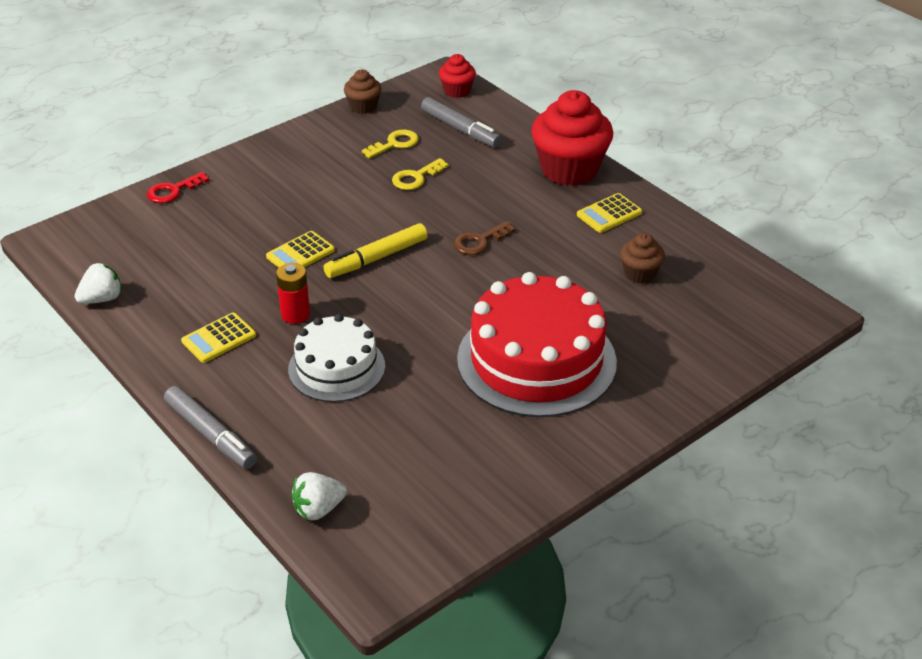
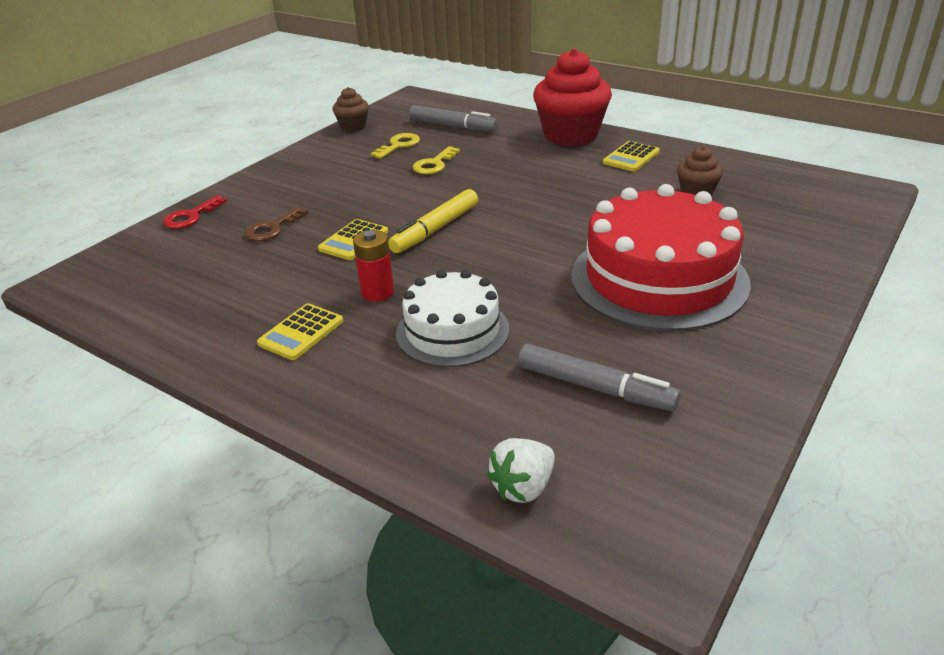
camera: 15 degrees left, 5 degrees down
white strawberry [75,263,122,304] -> none
grey marker [164,386,257,469] -> grey marker moved to [518,344,681,411]
red cupcake [439,54,476,98] -> none
brown key [454,221,516,255] -> brown key moved to [244,206,308,241]

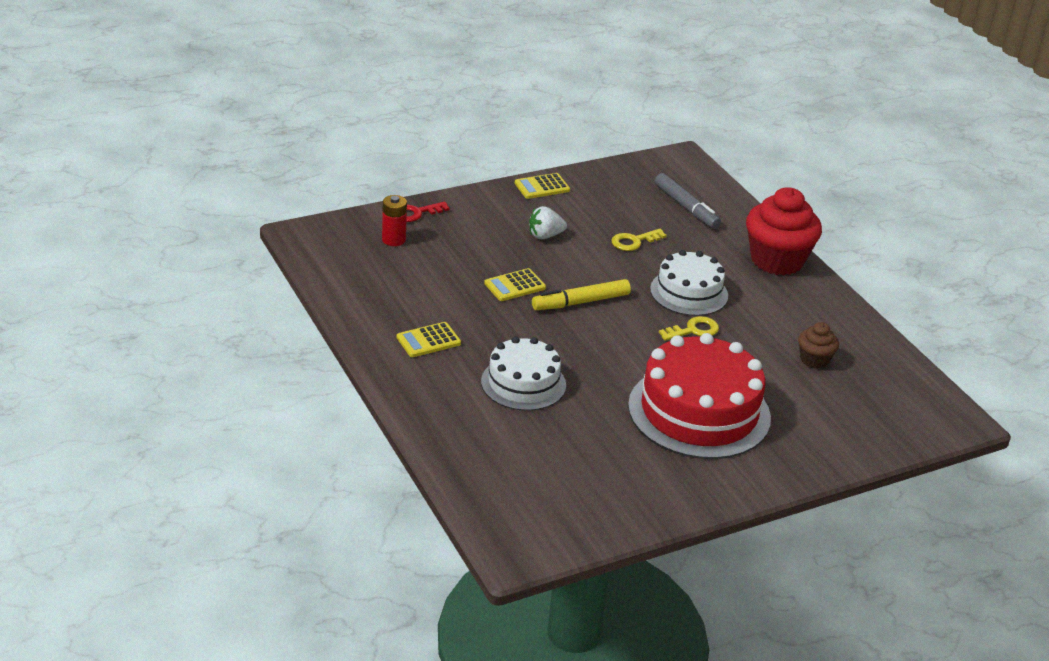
camera: 25 degrees right, 0 degrees up
brown key [244,206,308,241] -> none
brown cupcake [333,87,369,132] -> none
red battery [353,230,394,302] -> red battery moved to [382,195,407,246]
yellow key [371,133,420,159] -> yellow key moved to [659,316,719,341]
white strawberry [487,438,555,503] -> white strawberry moved to [529,206,567,239]
grey marker [518,344,681,411] -> none
yellow calculator [603,141,660,172] -> yellow calculator moved to [515,173,570,199]
none -> white cake [650,250,728,316]

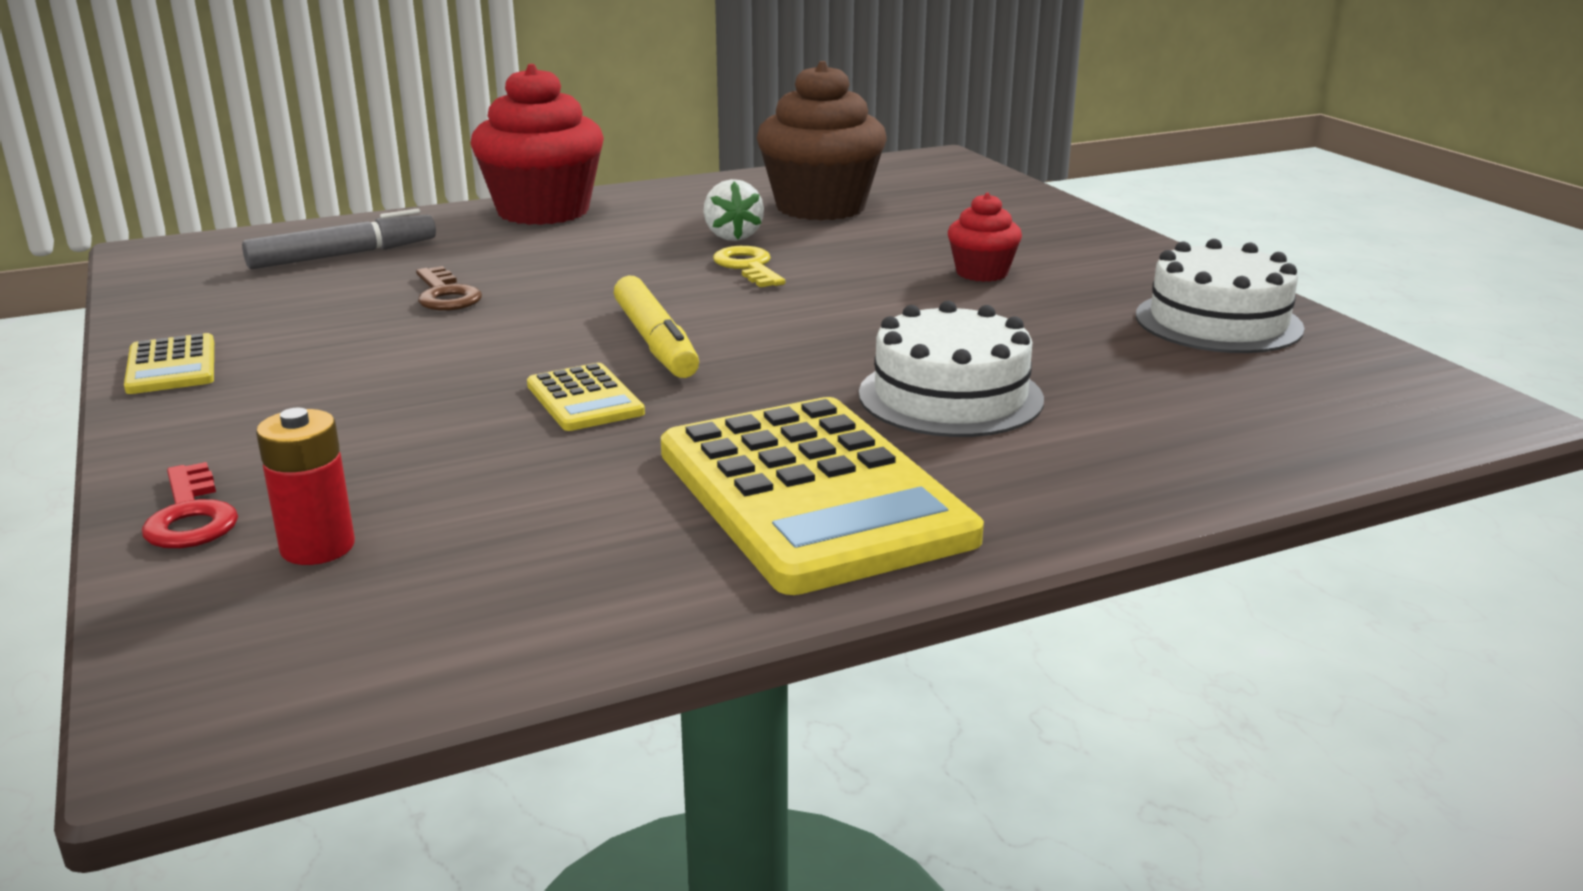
camera: 85 degrees left, 10 degrees down
yellow calculator [397,322,461,357] -> yellow calculator [661,397,984,595], size x2.22
white strawberry [529,206,567,239] -> white strawberry moved to [703,179,764,241]
yellow key [611,229,667,251] -> brown key [416,266,482,311]
red cake [628,333,771,459] -> red cupcake [948,193,1022,282]
white cake [650,250,728,316] -> white cake moved to [1136,239,1305,353]
brown cupcake [798,322,839,369] -> brown cupcake [757,61,887,220], size x2.01

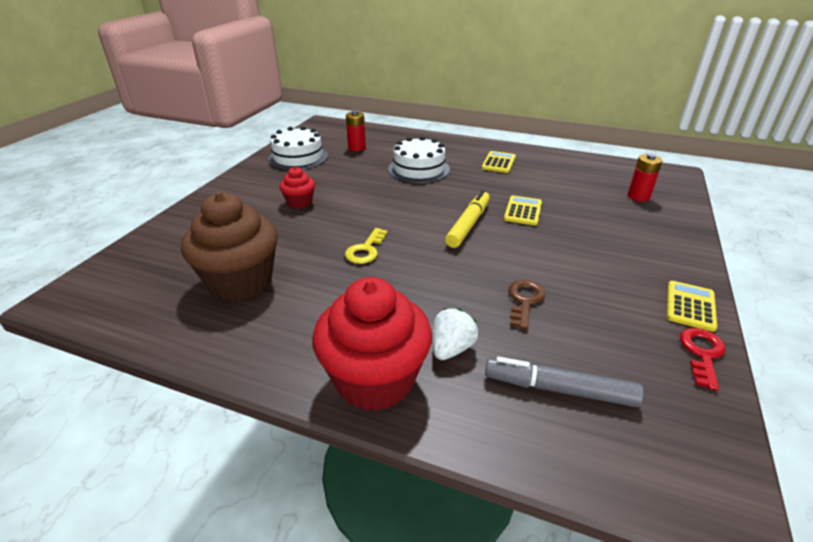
camera: 135 degrees left, 10 degrees up
red key [142,462,238,548] -> red key moved to [680,328,726,391]
yellow calculator [661,397,984,595] -> yellow calculator [482,151,516,173], size x0.45
white strawberry [703,179,764,241] -> white strawberry moved to [433,308,478,360]
none -> red battery [346,111,366,151]

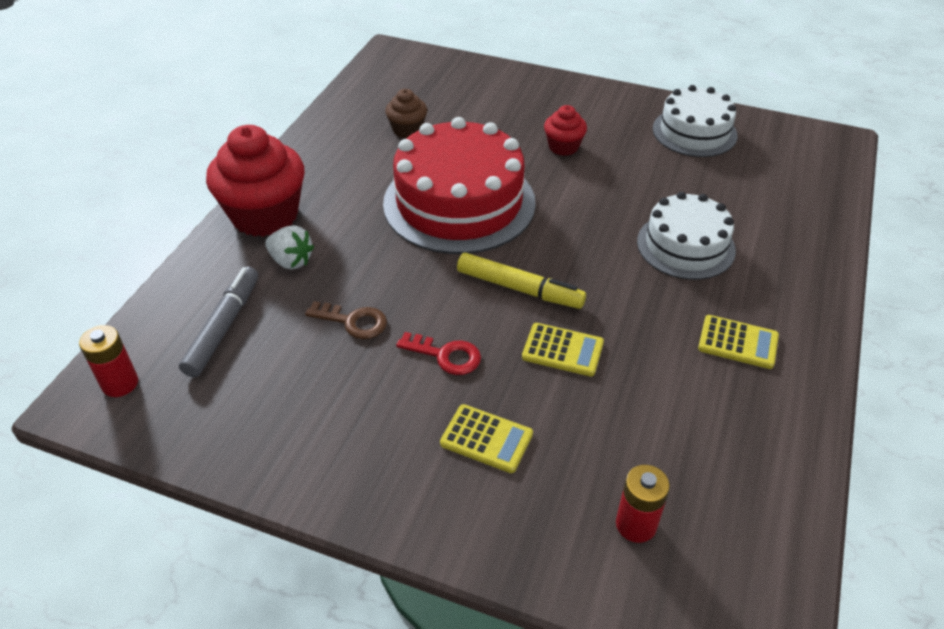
camera: 90 degrees right, 10 degrees up
brown cupcake [181,192,278,301] -> brown cupcake [385,89,427,138], size x0.50
yellow key [345,228,388,264] -> red cake [383,117,536,254]
red battery [346,111,366,151] -> red battery moved to [79,325,138,397]
yellow calculator [667,281,717,332] -> yellow calculator moved to [440,404,533,473]
red key [680,328,726,391] -> red key moved to [396,332,481,375]

